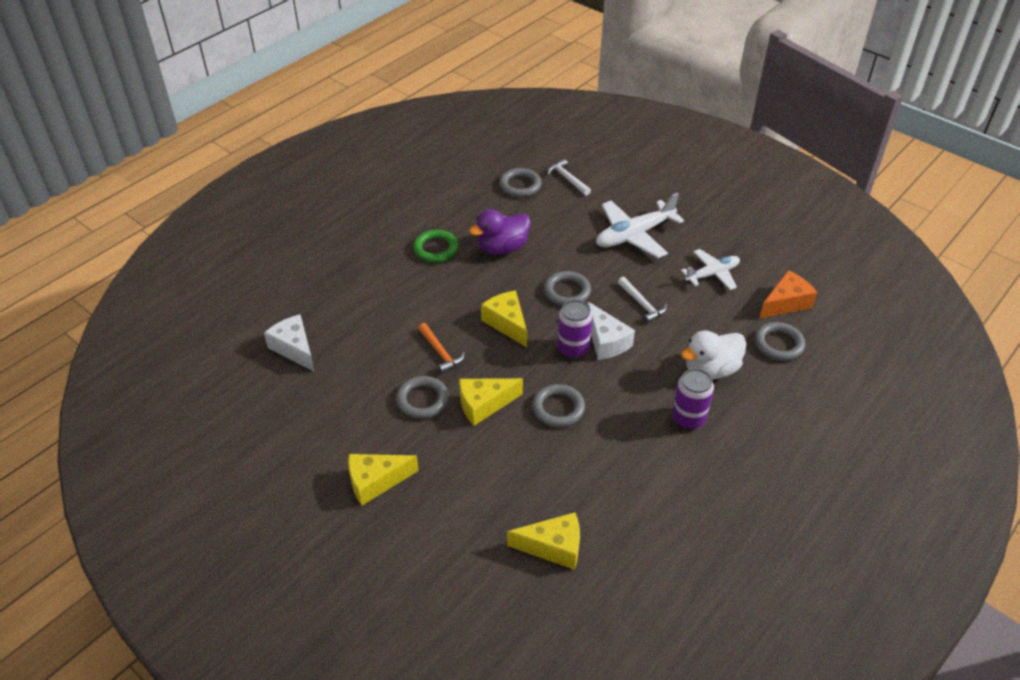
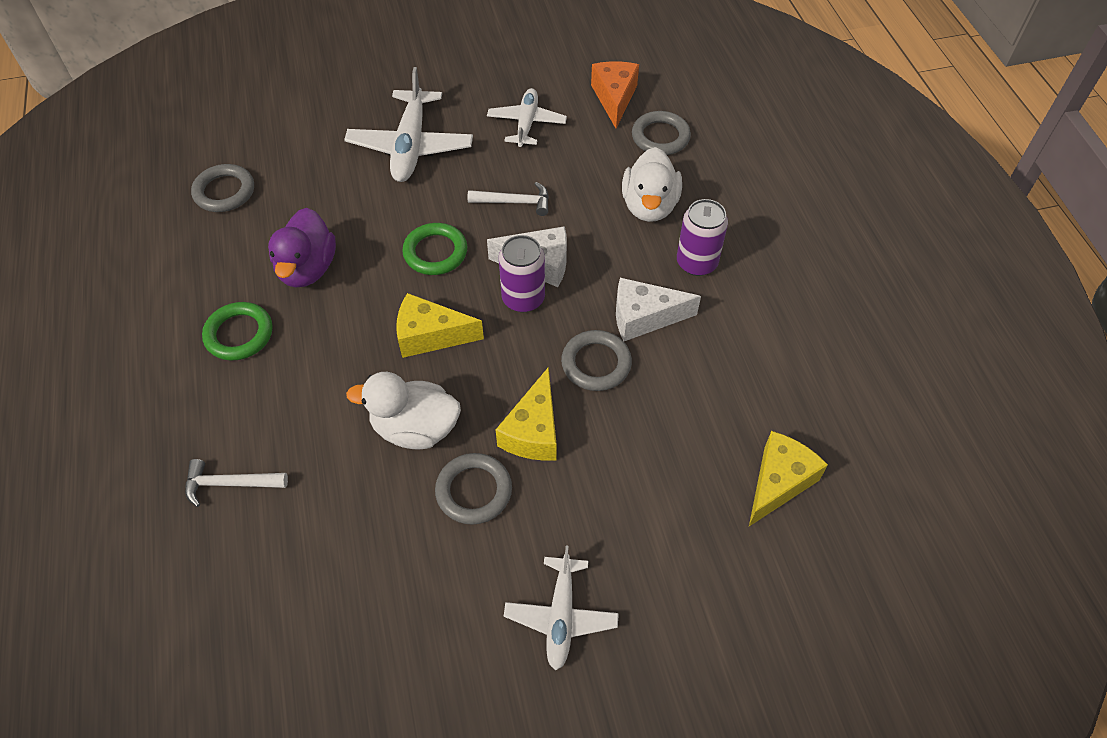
camera: 55 degrees left, 10 degrees up
white cheese [264,314,315,372] -> white cheese moved to [616,278,701,341]
yellow cheese [348,454,419,506] -> white plane [504,546,619,670]
orange hammer [418,323,465,374] -> white duck [346,372,461,449]
grey ring [544,271,591,306] -> green ring [402,223,467,275]
white hammer [547,159,591,196] -> white hammer moved to [185,459,288,507]

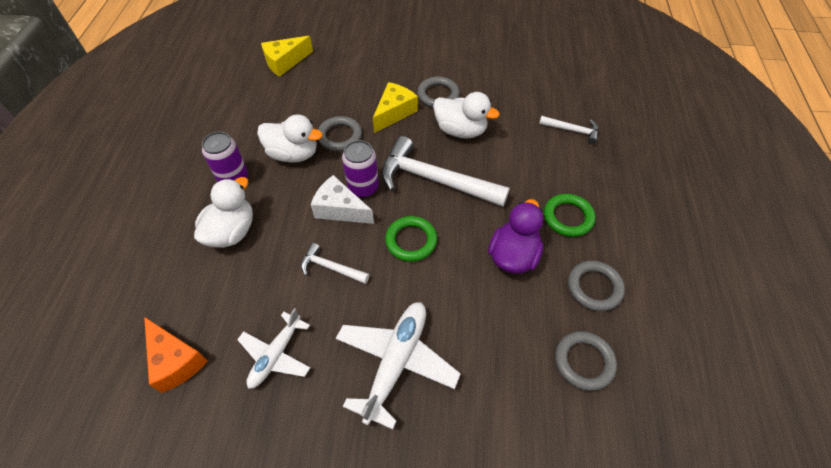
camera: 160 degrees left, 0 degrees up
yellow cheese [396,293,484,358] -> white hammer [381,136,510,207]
white plane [504,546,619,670] -> none
orange cheese [591,61,639,128] -> orange cheese turned 60 degrees counterclockwise [144,317,208,393]
white cheese [616,278,701,341] -> white duck [257,114,323,163]
grey ring [632,111,691,155] -> grey ring moved to [568,260,625,311]

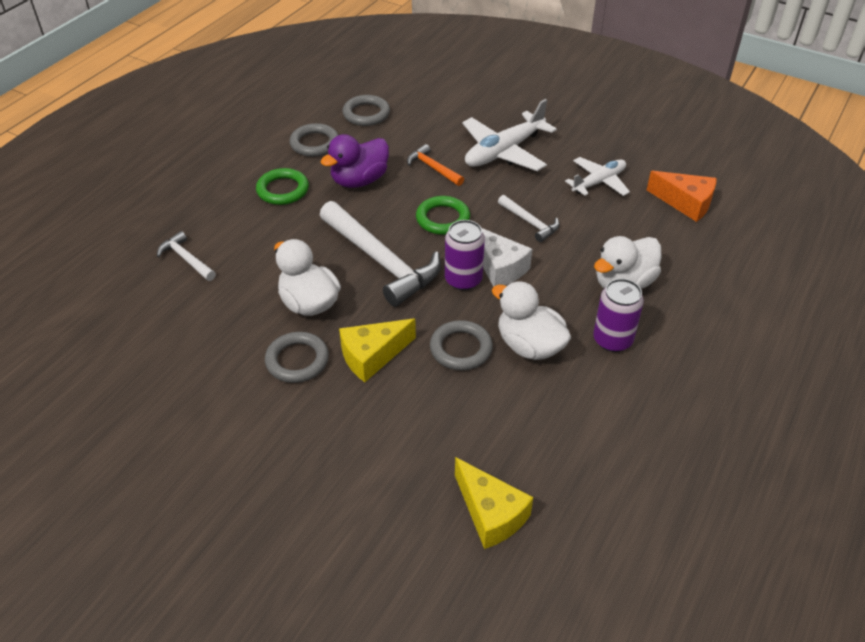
camera: 155 degrees left, 10 degrees down
orange cheese [144,317,208,393] -> orange cheese turned 135 degrees clockwise [647,171,717,222]
yellow cheese [261,36,313,77] -> yellow cheese turned 60 degrees clockwise [455,457,533,549]
none -> orange hammer [407,144,464,186]

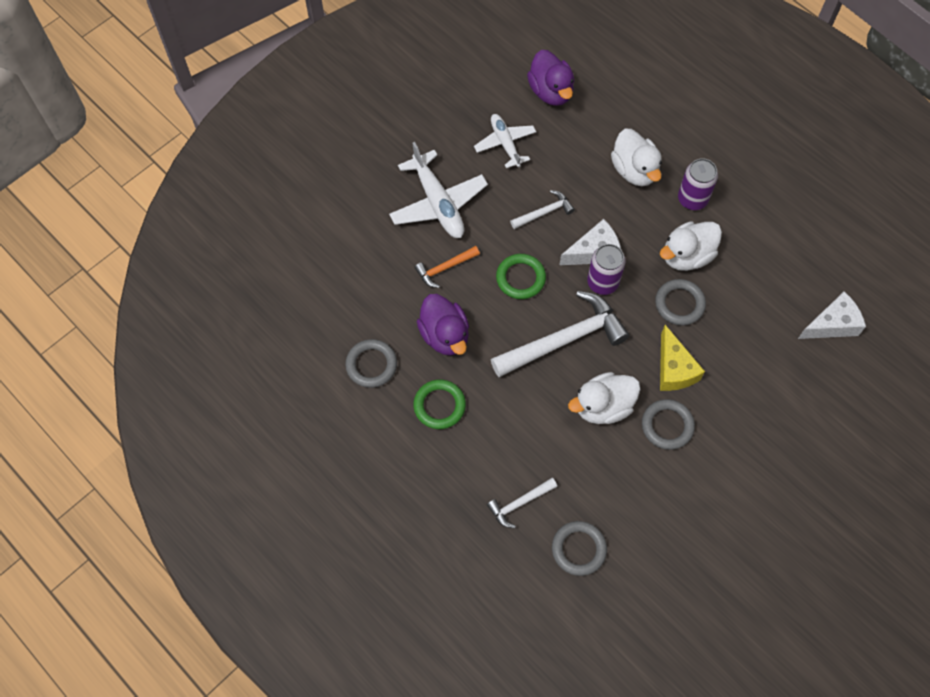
camera: 75 degrees left, 20 degrees up
grey ring [342,95,390,126] -> grey ring moved to [552,521,607,576]
yellow cheese [455,457,533,549] -> white cheese [798,291,866,339]
orange cheese [647,171,717,222] -> purple duck [527,50,574,106]

